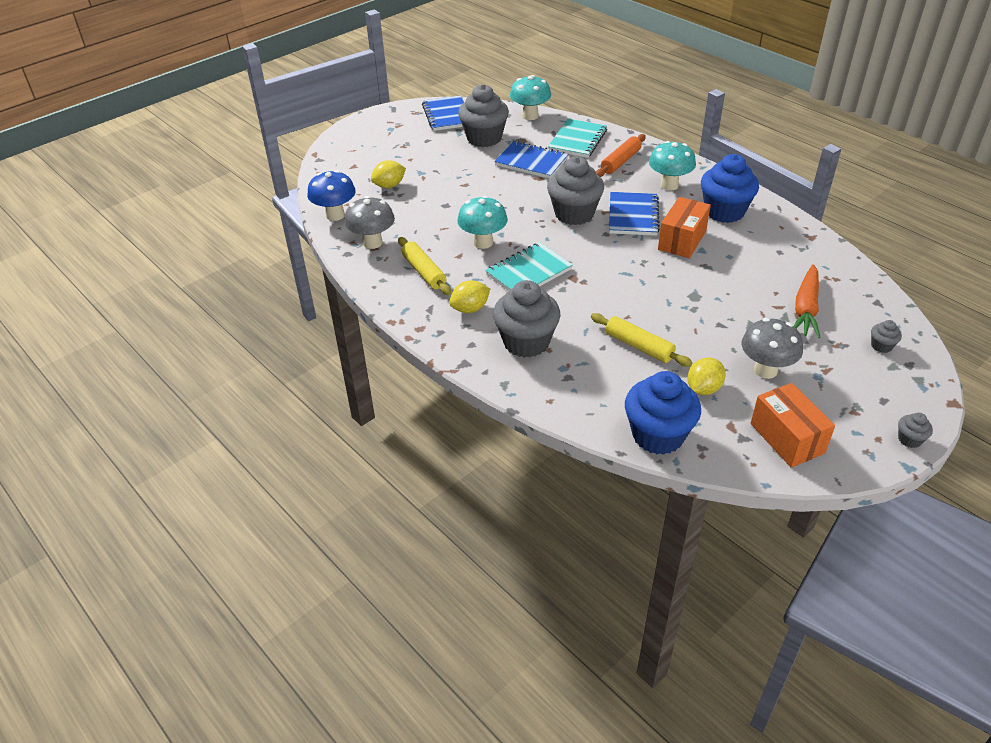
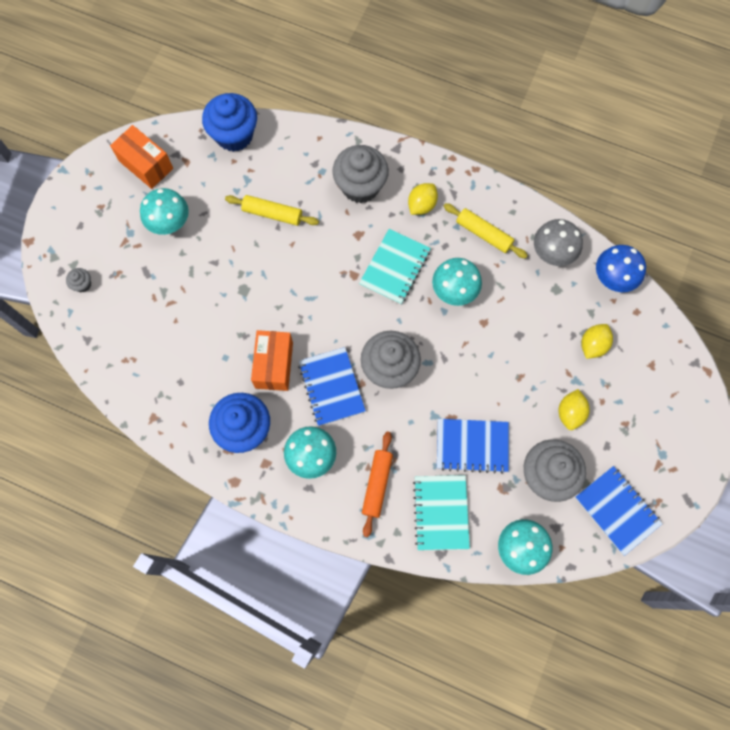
camera: 155 degrees right, 30 degrees up
yellow lemon [687,357,726,395] -> yellow lemon moved to [558,389,590,430]
grey mushroom [741,318,803,379] -> turquoise mushroom [140,188,189,235]
orange carrot [794,264,821,338] -> none
grey cupcake [898,413,933,448] -> none

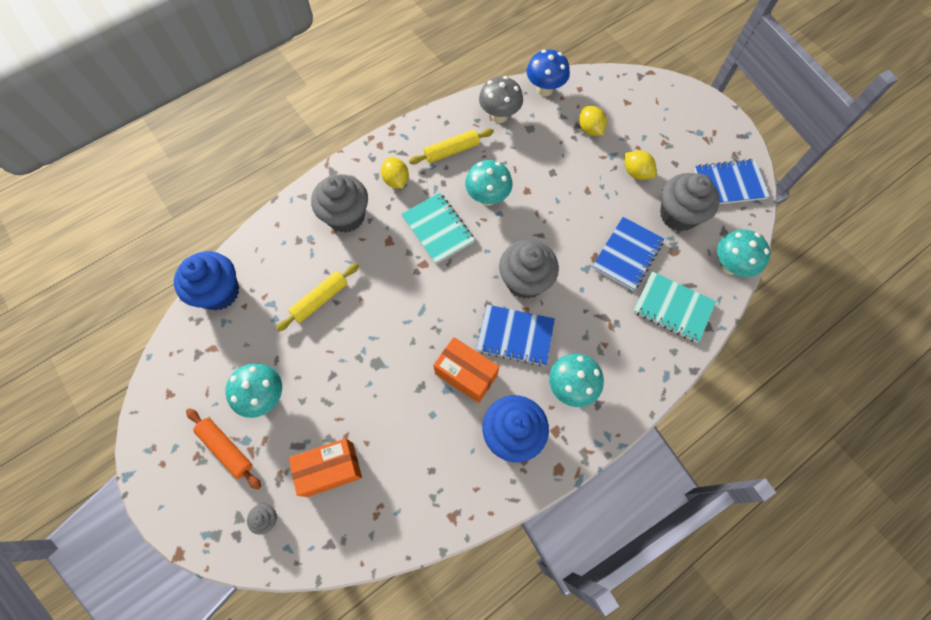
camera: 60 degrees left, 5 degrees down
orange box [110,125,173,189] -> orange box moved to [289,438,362,497]
orange rolling pin [362,431,393,537] -> orange rolling pin moved to [186,408,261,490]

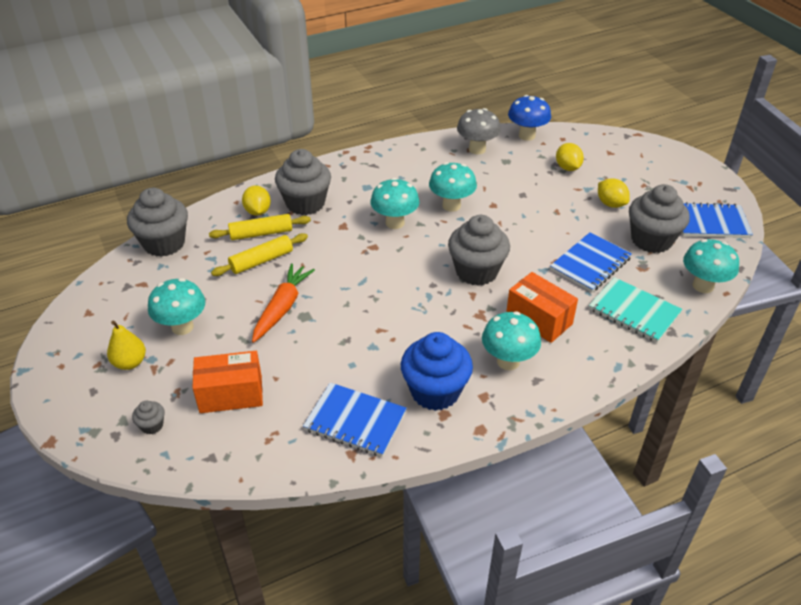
camera: 10 degrees right, 25 degrees down
blue cupcake [174,251,239,310] -> grey cupcake [127,188,188,257]
orange rolling pin [186,408,261,490] -> yellow pear [107,321,146,370]
yellow lemon [381,157,409,189] -> yellow lemon moved to [242,185,271,216]
turquoise notebook [401,193,475,264] -> turquoise mushroom [371,178,420,229]
yellow rolling pin [409,128,494,165] -> yellow rolling pin moved to [209,214,311,240]
orange box [433,337,499,403] -> orange box moved to [506,272,578,343]
blue notebook [476,304,555,366] -> blue notebook moved to [303,383,407,457]
none -> orange carrot [252,264,315,343]

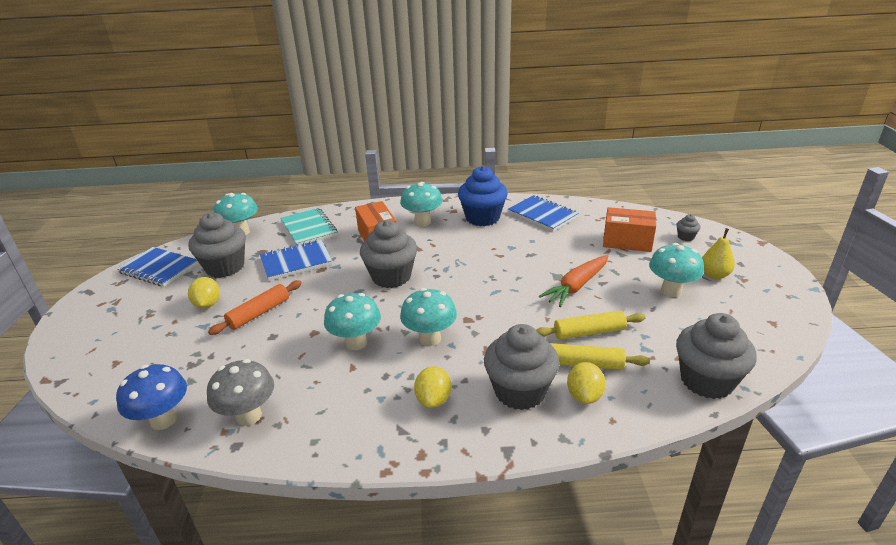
camera: 155 degrees left, 10 degrees down
yellow lemon [556,143,584,171] -> yellow lemon moved to [414,366,452,408]
none -> orange rolling pin [208,280,302,335]

